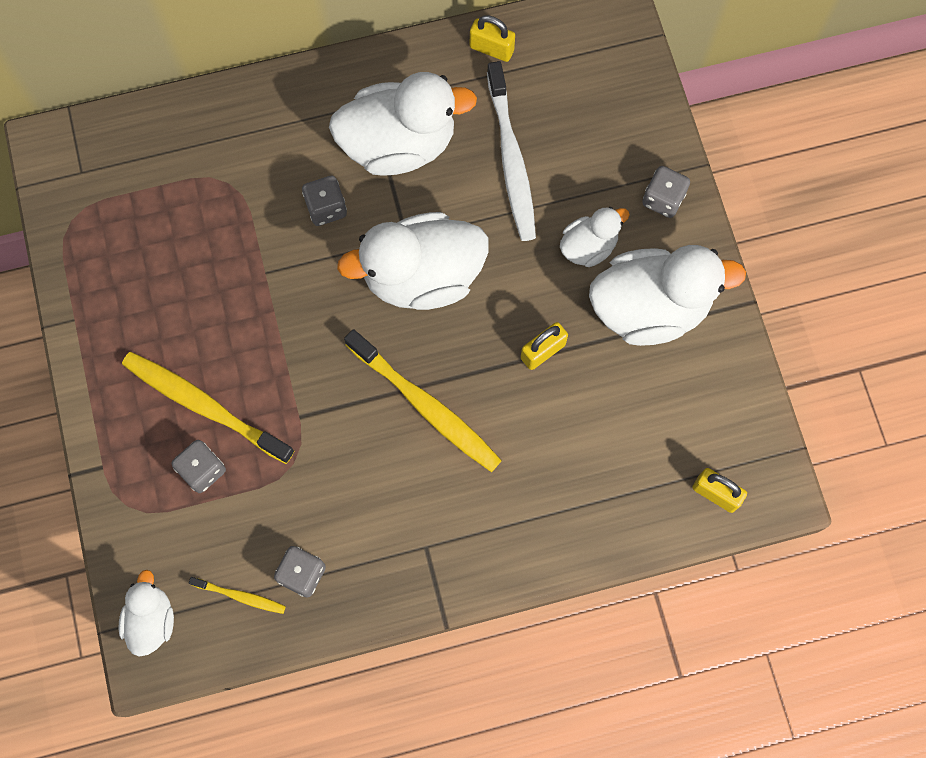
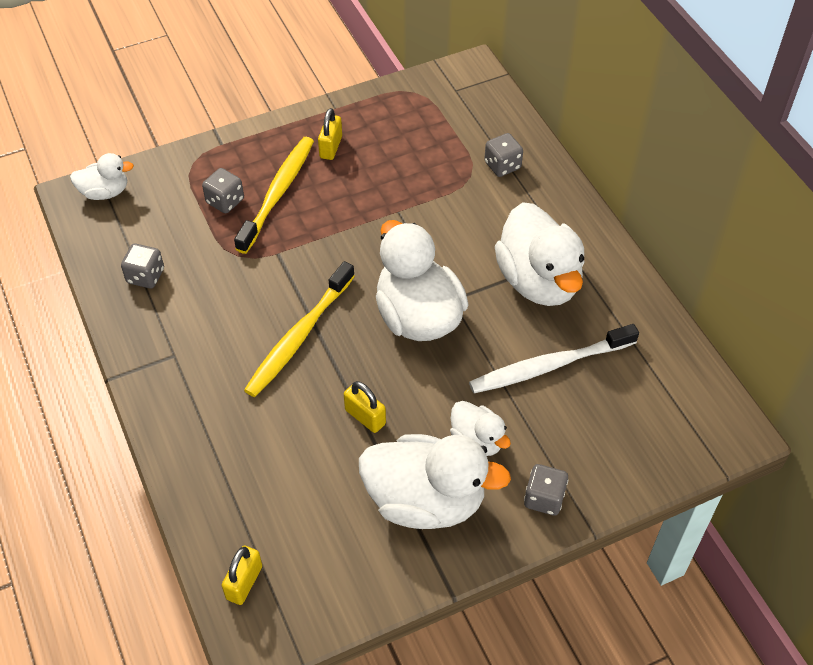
camera: 80 degrees right, 20 degrees down
yellow toothbrush [189,577,286,614] -> none
grey dice [302,176,347,226] -> grey dice moved to [484,133,523,177]
yellow padlock [470,15,515,62] -> yellow padlock moved to [318,108,342,160]
white duck [589,245,746,346] -> white duck turned 60 degrees counterclockwise [359,434,511,529]

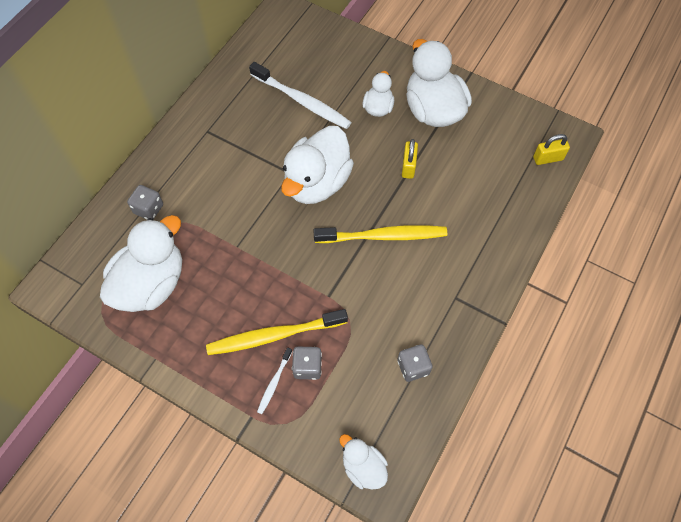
camera: 125 degrees left, 10 degrees up
yellow padlock [318,108,342,160] -> none
white duck [495,202,584,306] -> white duck moved to [100,215,182,312]
grey dice [524,464,568,515] -> none
none -> white toothbrush [257,347,292,414]

